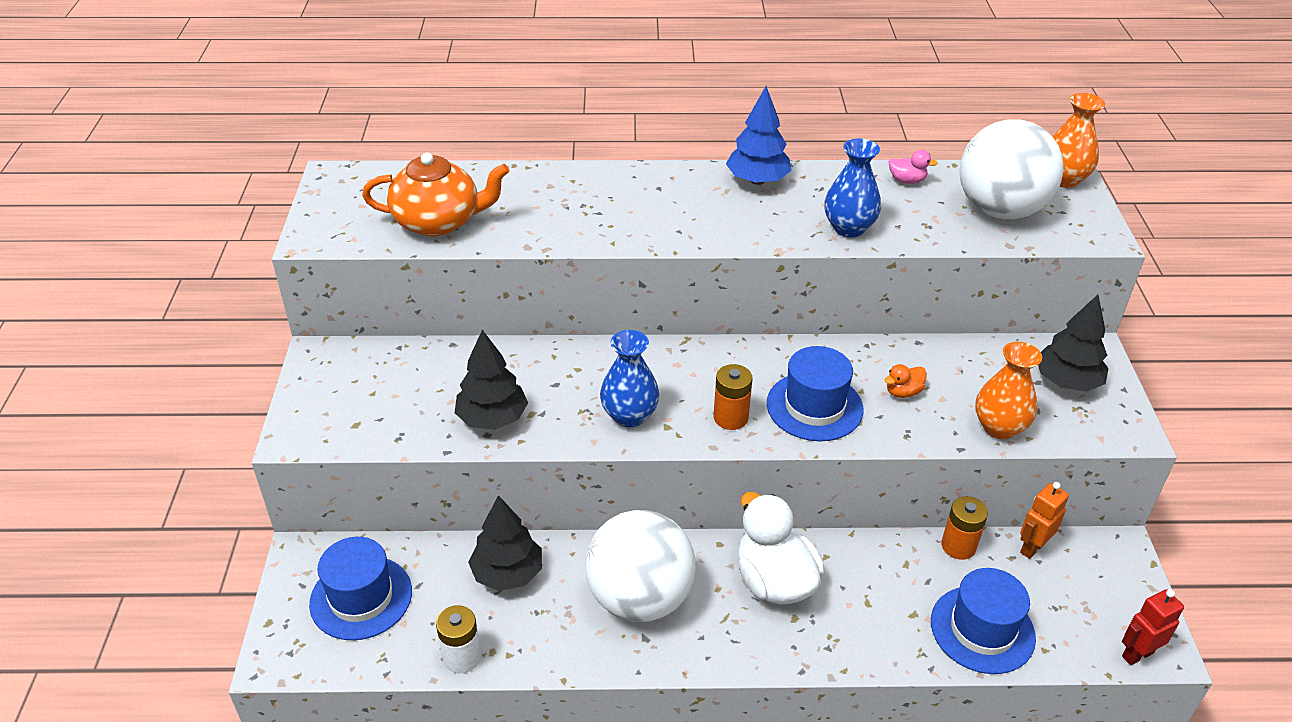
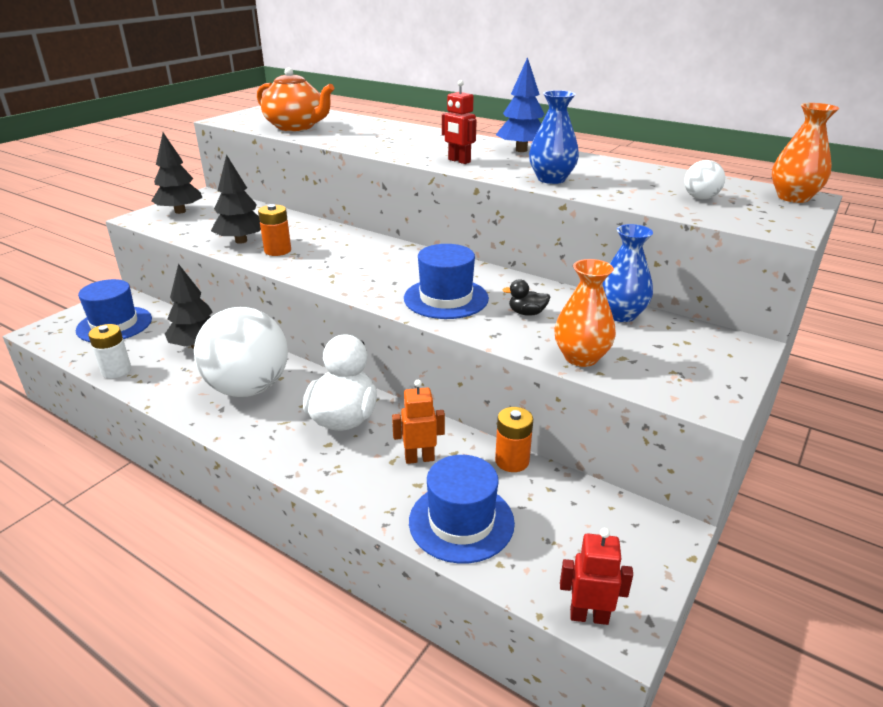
camera: 35 degrees right, 10 degrees down
blue vase [600,330,660,427] -> blue vase moved to [603,224,653,322]
orange battery [714,364,752,430] -> orange battery moved to [258,204,291,256]
orange duck [884,364,927,398] -> black duck [503,279,550,316]
pink duck [889,150,938,184] -> none
white ball [960,119,1064,219] -> white ball [684,160,725,199], size x0.41
orange robot [1020,482,1069,559] -> orange robot moved to [392,380,445,464]
black tree [1038,295,1109,392] -> black tree moved to [151,133,202,214]
none -> red robot [442,80,477,164]

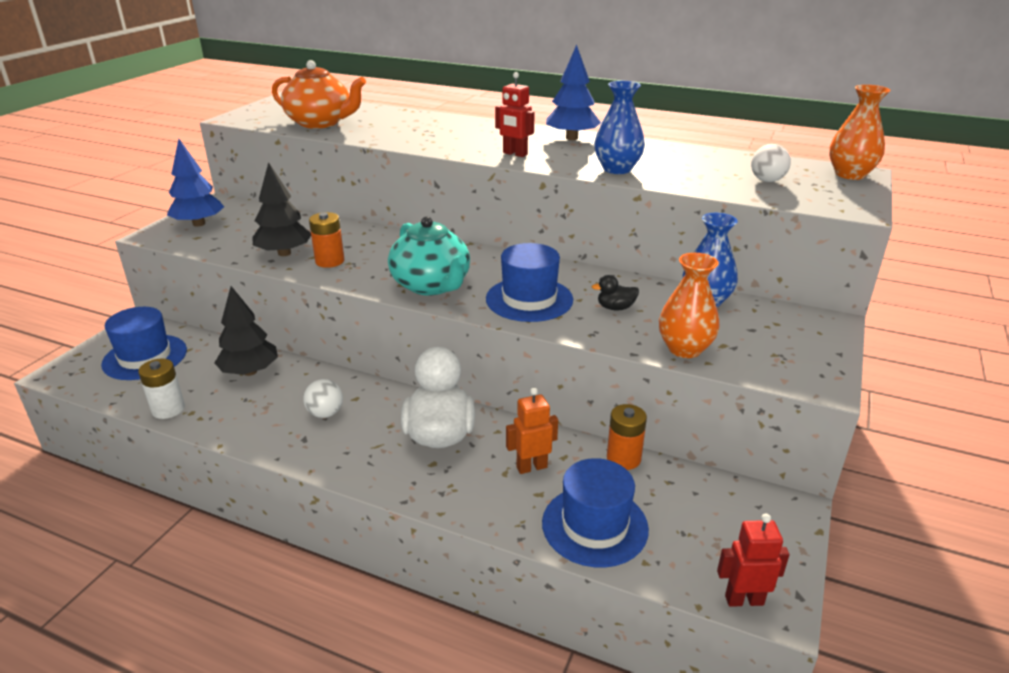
camera: 10 degrees left, 0 degrees up
black tree [151,133,202,214] -> blue tree [167,139,224,227]
white ball [194,307,288,397] -> white ball [303,379,343,418], size x0.41
none -> turquoise teapot [388,216,470,295]

